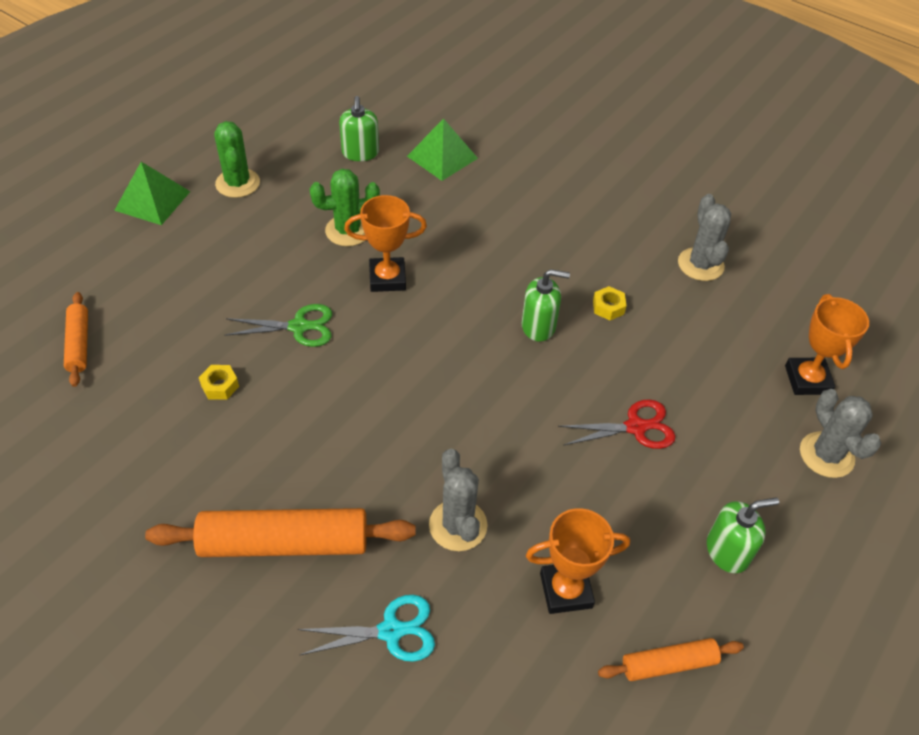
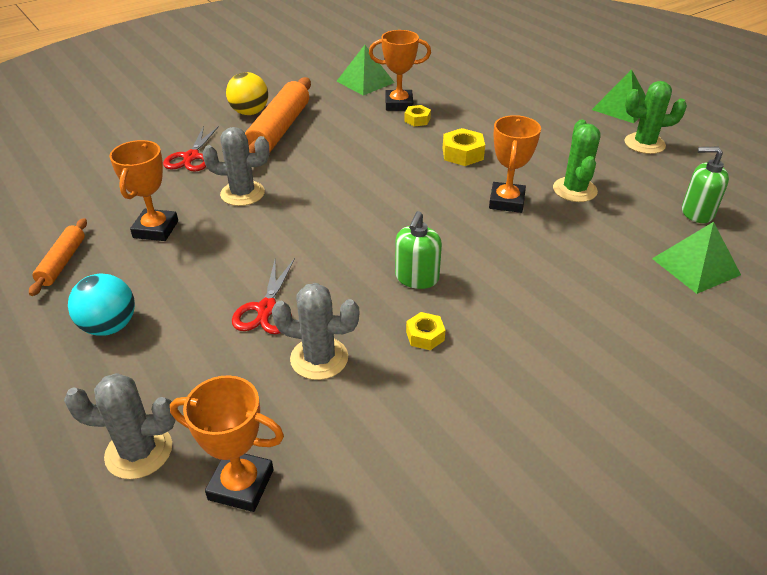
camera: 110 degrees right, 10 degrees down
orange rolling pin [64,292,88,387] -> none
green scissors [224,304,332,347] -> yellow nut [443,128,485,166]
turquoise scissors [298,595,435,662] -> red scissors [163,126,219,171]
grey cactus [678,194,731,281] -> grey cactus moved to [272,283,359,380]
green soap dispenser [707,497,779,573] -> turquoise ball [68,274,135,336]
none -> yellow ball [226,72,268,115]
none -> green pyramid [337,45,395,95]
none -> orange trophy [369,30,431,111]

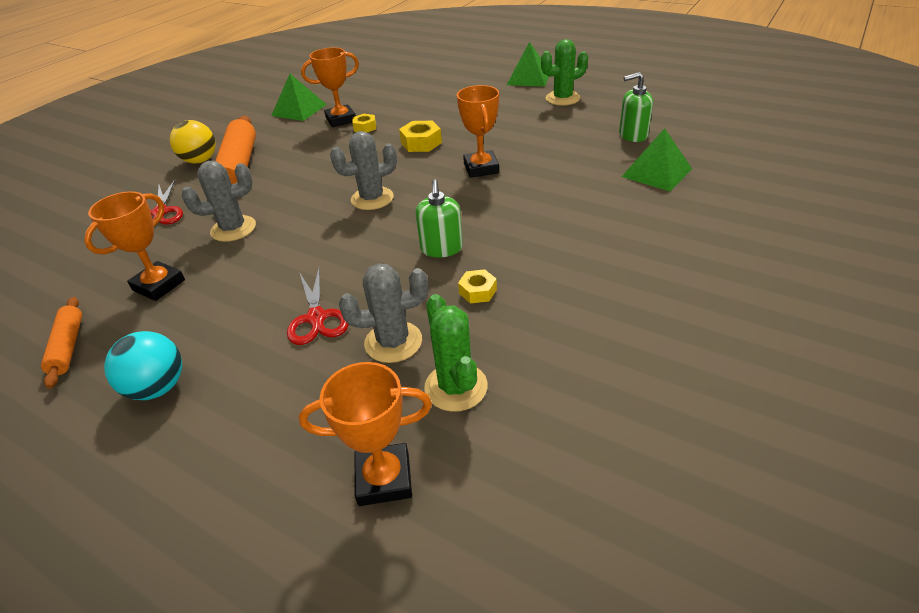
camera: 20 degrees left, 0 degrees up
grey cactus [64,373,175,479] -> grey cactus moved to [330,131,397,210]
orange trophy [109,140,178,241] -> orange trophy turned 45 degrees clockwise [84,191,185,301]
green cactus [553,119,601,202] -> green cactus moved to [424,294,488,412]

